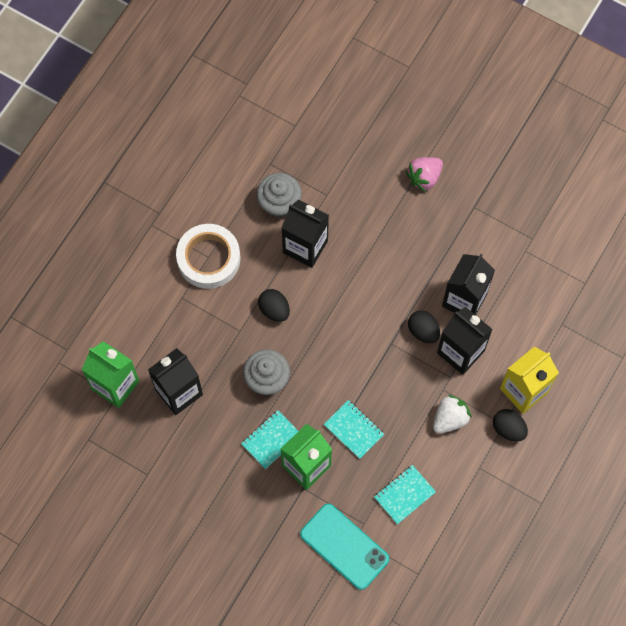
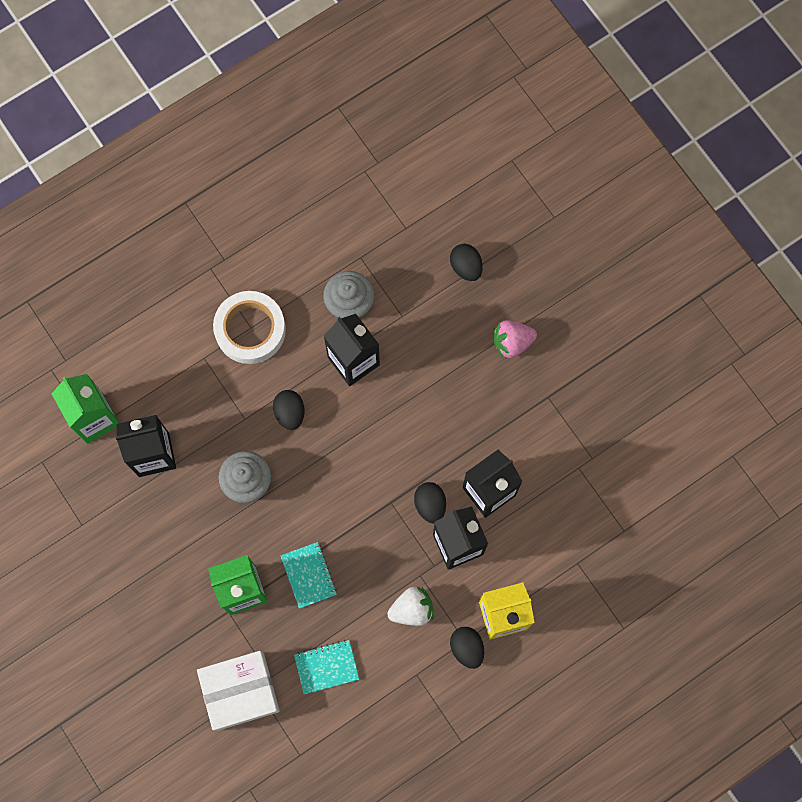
camera: 25 degrees right, 5 degrees up
turquoise notebook [241,410,298,469] -> none
turquoise phone [300,504,389,590] -> white box [197,651,280,731]
none -> black egg [450,244,483,281]

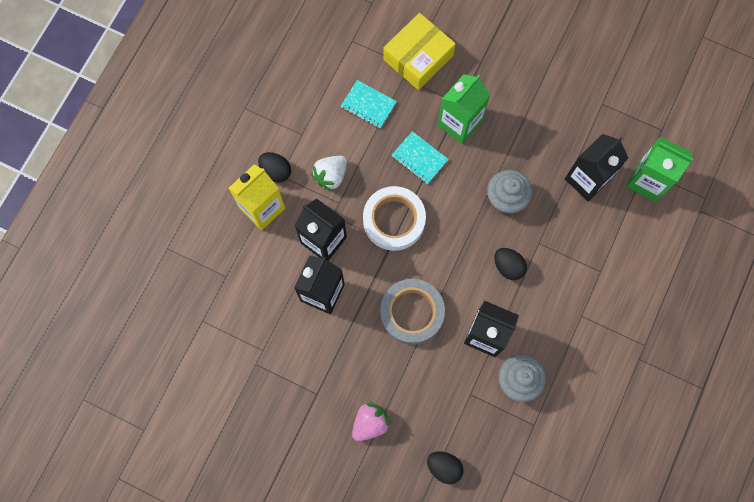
camera: 150 degrees right, 0 degrees up
white box [197,651,280,731] -> yellow box [383,13,456,90]
white tape [213,291,286,364] -> white tape moved to [363,186,426,251]
turquoise notebook [294,640,359,694] -> turquoise notebook turned 75 degrees clockwise [341,80,397,128]
black egg [414,482,446,524] -> none
none -> grey tape [380,279,445,345]

